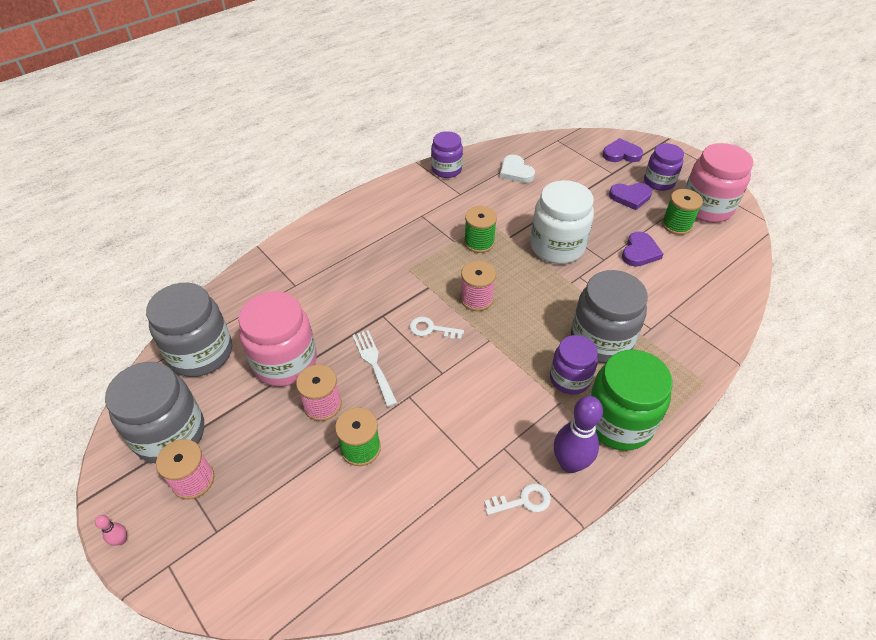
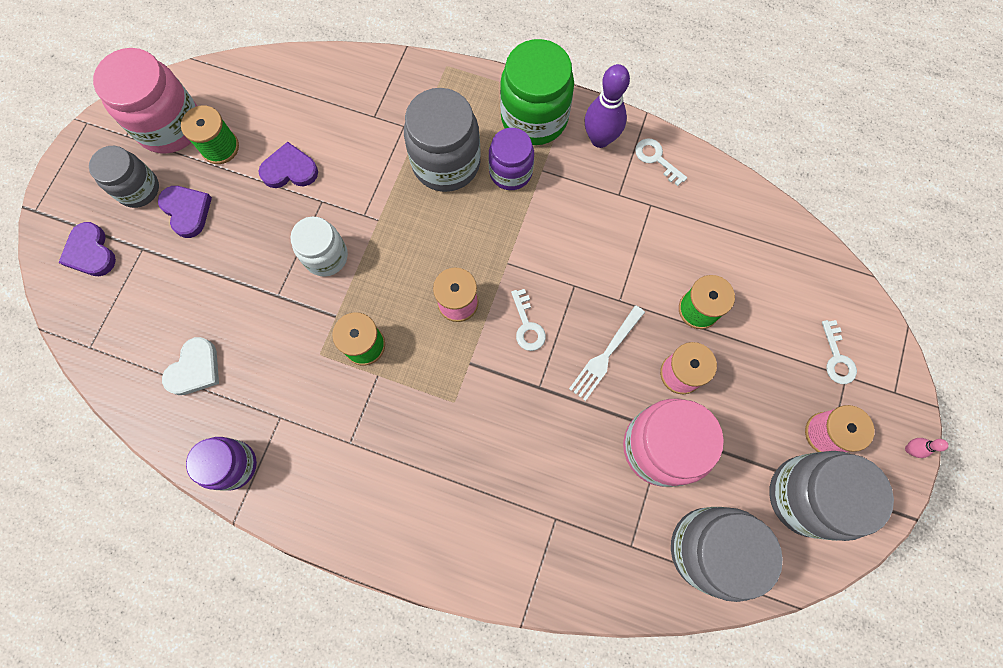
camera: 120 degrees left, 25 degrees up
white jar [530,180,594,264] -> white jar [290,217,348,277], size x0.63
purple jar [644,143,684,191] -> grey jar [89,146,159,208]
none -> white key [822,320,857,384]

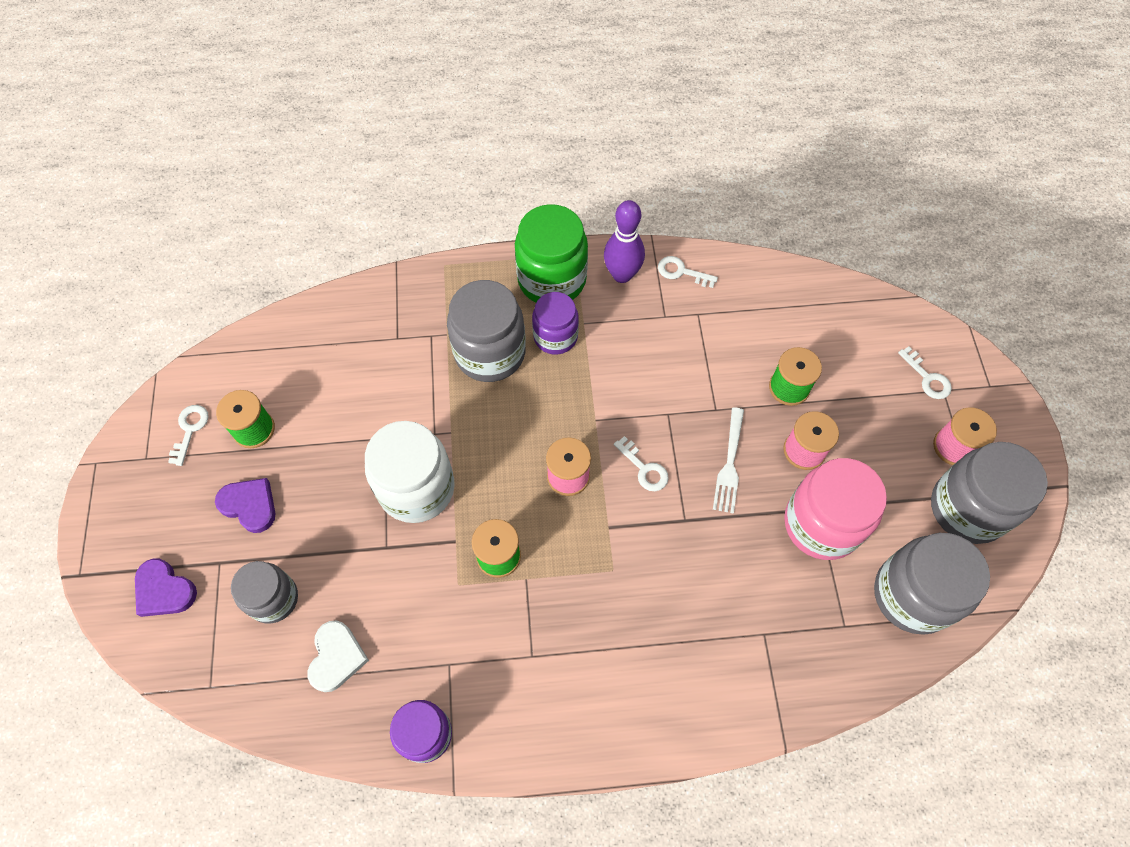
camera: 25 degrees left, 10 degrees down
grey jar [89,146,159,208] -> grey jar moved to [231,561,298,624]
pink jar [93,48,197,154] -> white key [168,405,209,466]
purple heart [259,142,318,188] -> none
white jar [290,217,348,277] -> white jar [365,421,455,523], size x1.59
pink bowling pin [905,438,949,458] -> none

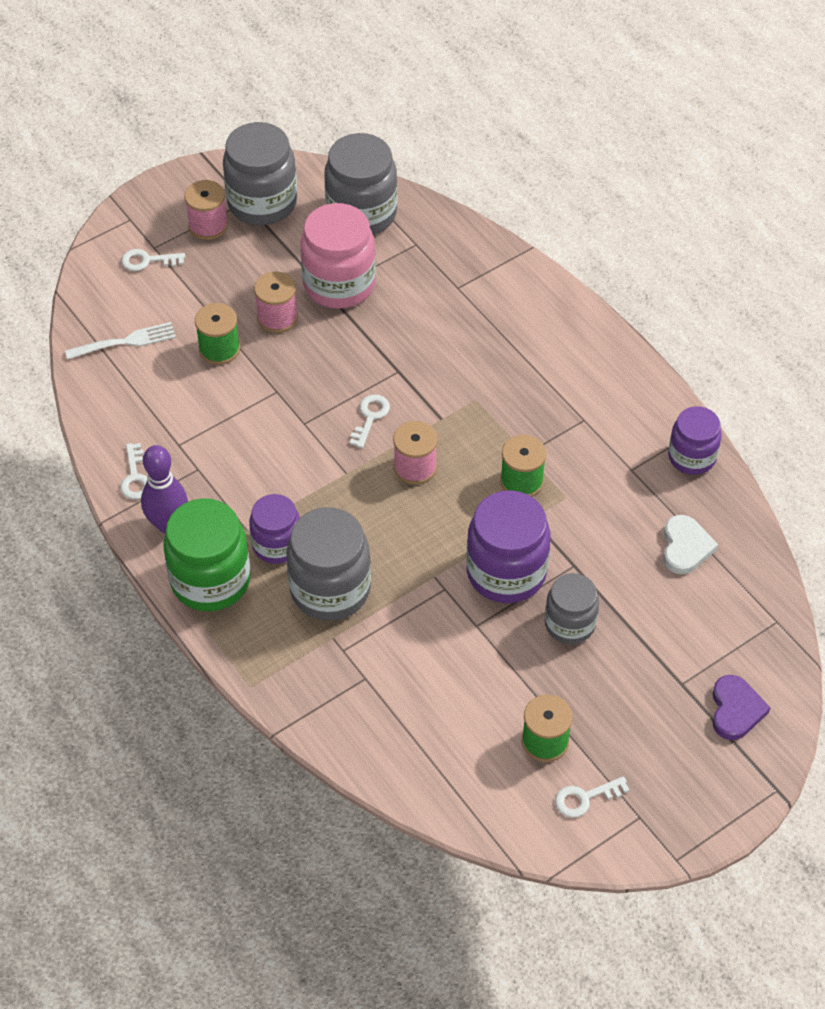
camera: 120 degrees left, 10 degrees down
purple heart [215,478,275,533] -> none
grey jar [231,561,298,624] -> grey jar moved to [545,573,599,644]
white heart [307,621,369,692] -> white heart turned 120 degrees clockwise [664,515,718,574]
white jar [365,421,455,523] -> purple jar [466,490,551,603]
white fork [713,407,744,514] -> white fork moved to [65,322,176,359]
white key [898,346,952,399] -> white key turned 120 degrees counterclockwise [121,249,185,271]

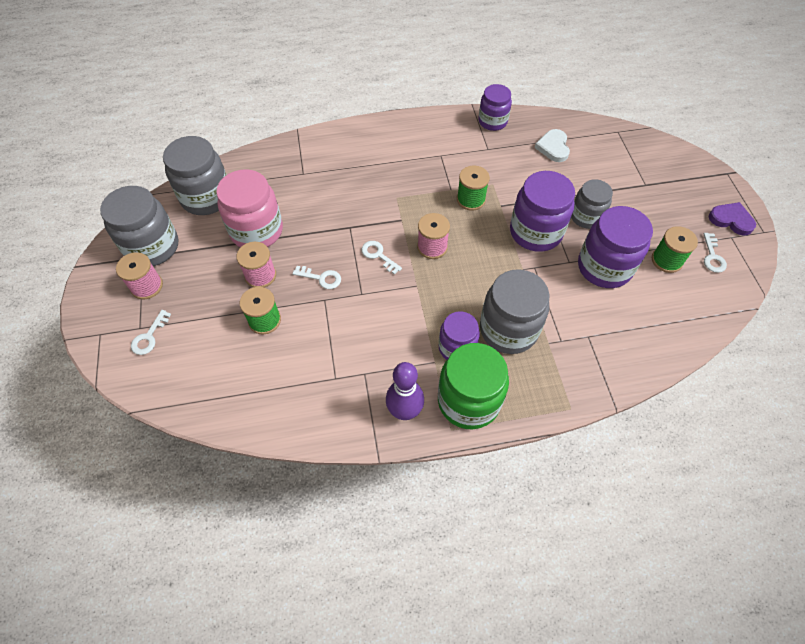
camera: 65 degrees left, 5 degrees up
white fork [65,322,176,359] -> none
white key [120,443,147,499] -> white key moved to [292,266,341,289]
white heart [664,515,718,574] -> white heart turned 120 degrees counterclockwise [535,129,570,162]
purple heart [712,675,770,740] -> purple heart moved to [709,202,756,236]
none -> purple jar [578,206,653,288]

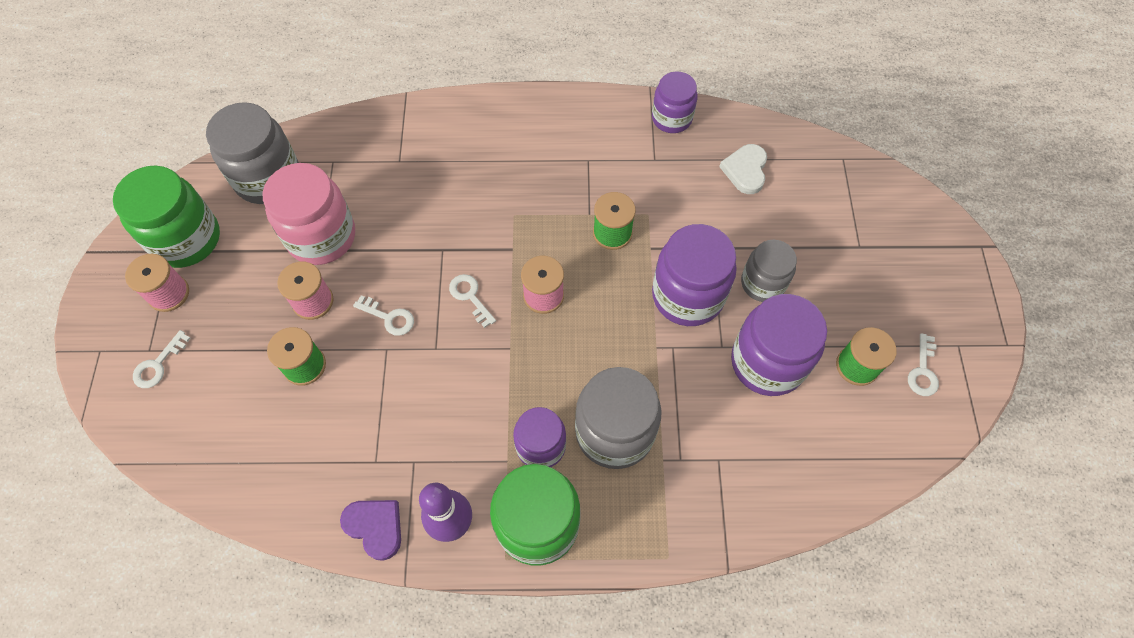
camera: 10 degrees right, 5 degrees up
grey jar [100,186,178,266] -> green jar [113,165,220,268]
purple heart [709,202,756,236] -> purple heart moved to [340,500,401,561]

